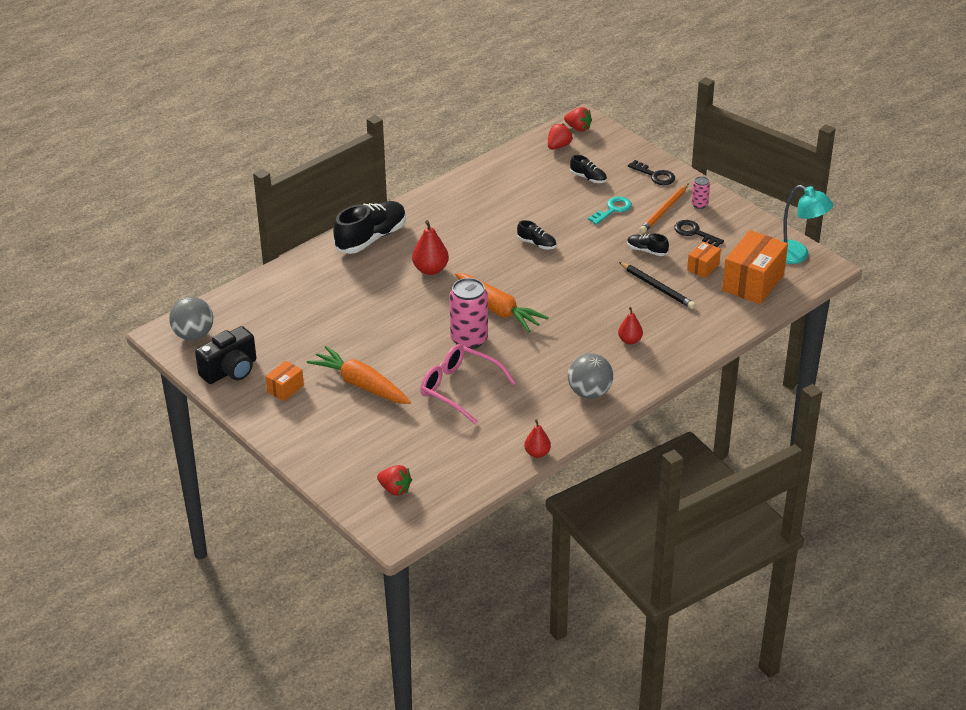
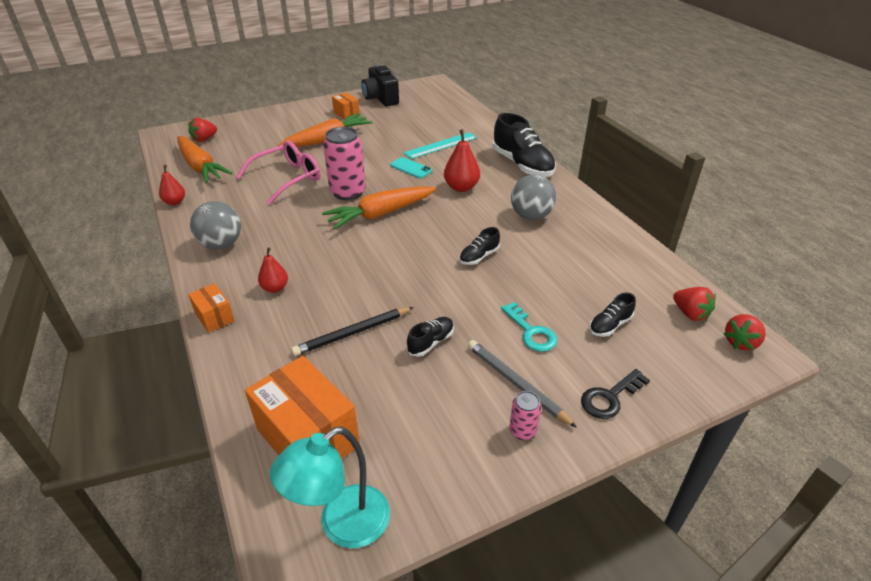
camera: 105 degrees right, 0 degrees up
grey ball [169,297,213,340] -> grey ball moved to [511,175,556,220]
orange pencil [639,183,689,233] -> grey pencil [468,340,577,428]
black key [674,220,724,247] -> none
orange box [687,241,721,278] -> orange box moved to [188,283,235,333]
none -> orange carrot [177,136,233,183]
none -> turquoise phone [390,157,432,178]
none -> turquoise ruler [403,132,477,159]

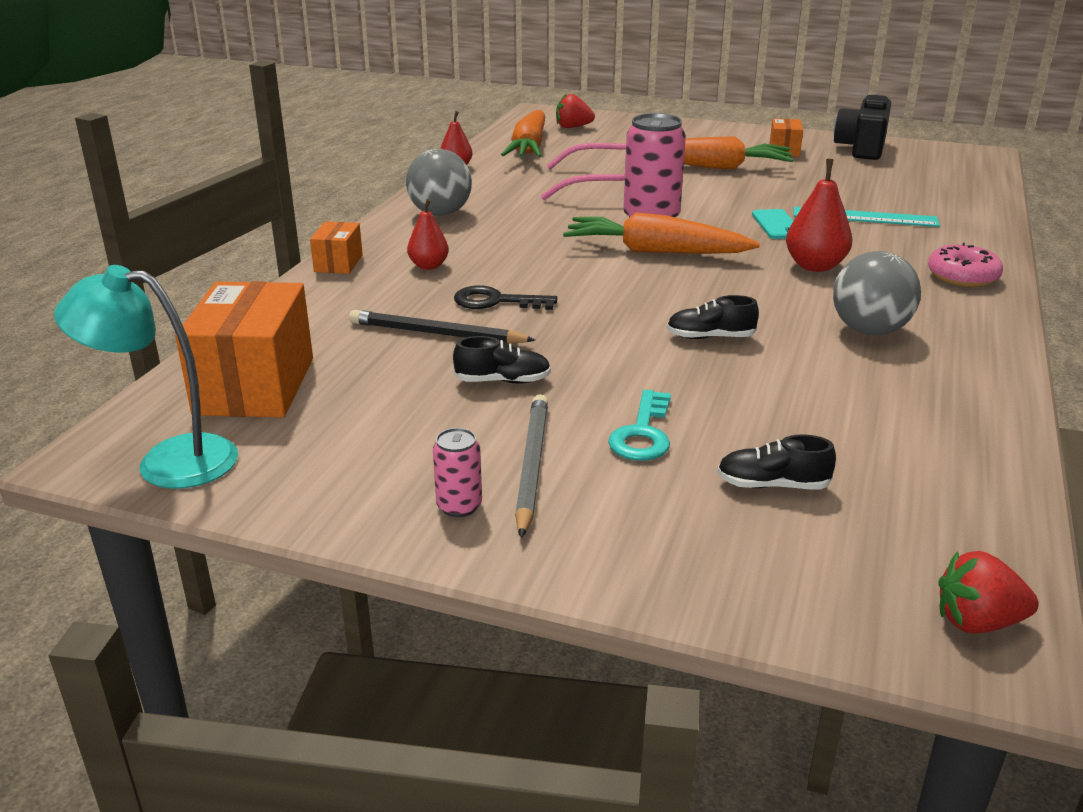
camera: 45 degrees right, 10 degrees down
black shoe [492,113,556,177] -> pink donut [928,243,1003,287]
black key [581,369,650,419] -> black key moved to [454,285,557,310]
red strawberry [673,287,716,321] -> none

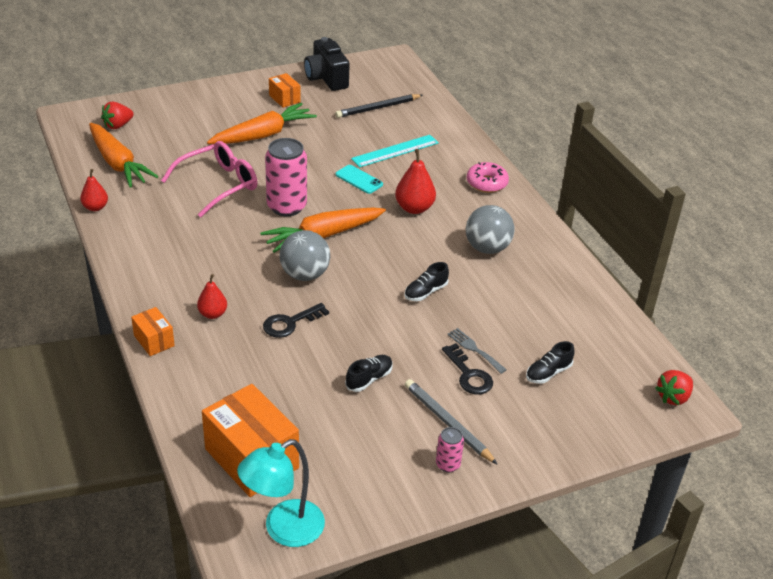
camera: 45 degrees left, 10 degrees up
black pencil [349,310,536,344] -> black pencil moved to [335,94,423,118]
grey ball [406,149,472,216] -> grey ball moved to [280,230,330,281]
turquoise key [608,390,671,461] -> black key [442,343,493,394]
none -> grey fork [447,328,507,374]

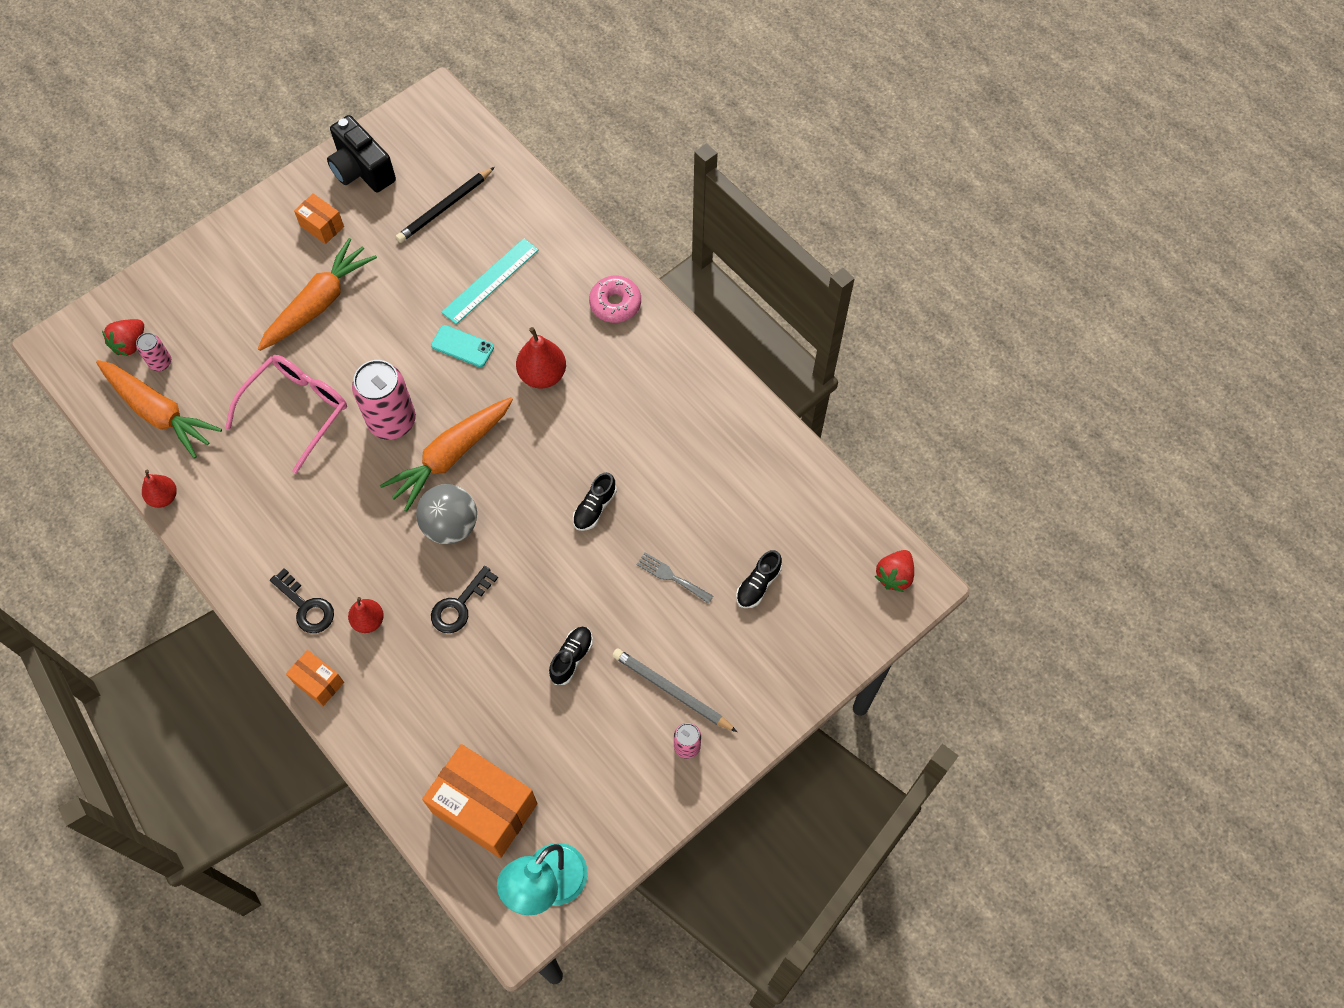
camera: 15 degrees left, 25 degrees up
black key [442,343,493,394] -> black key moved to [270,568,334,633]
grey ball [466,205,515,254] -> none
none -> pink can [136,333,171,371]

